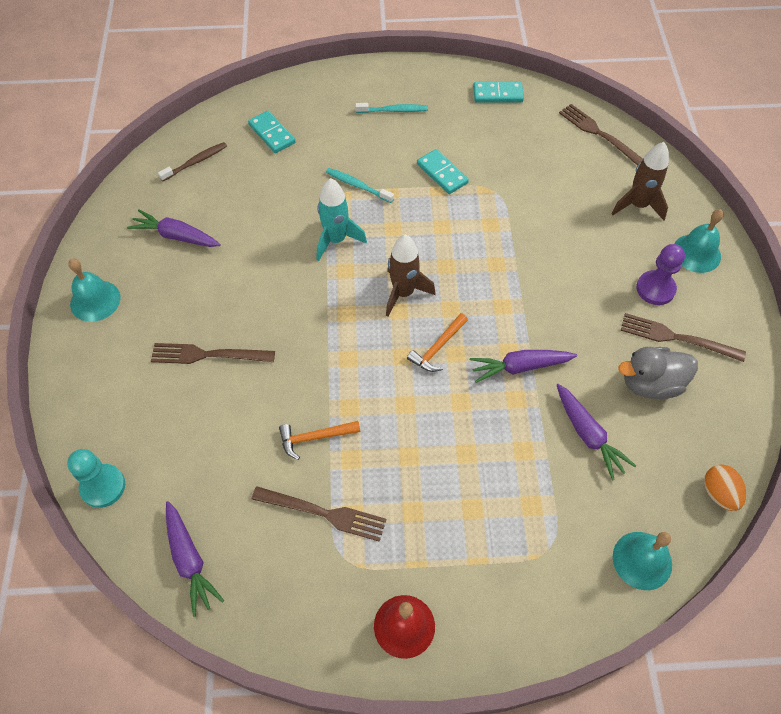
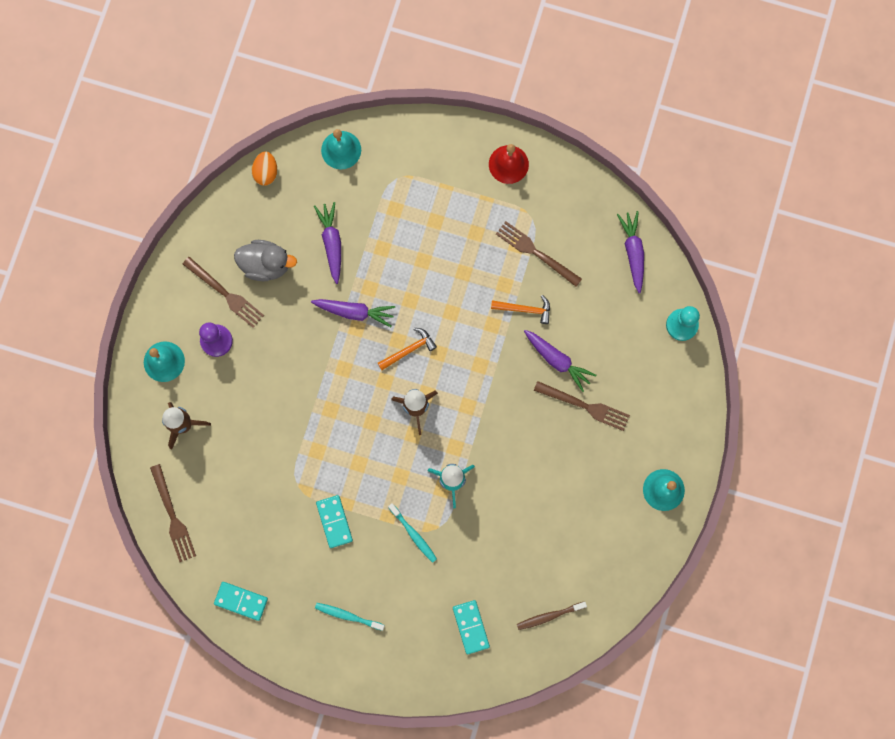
camera: 160 degrees left, 20 degrees up
purple carrot [127,209,221,247] -> purple carrot moved to [524,330,596,392]

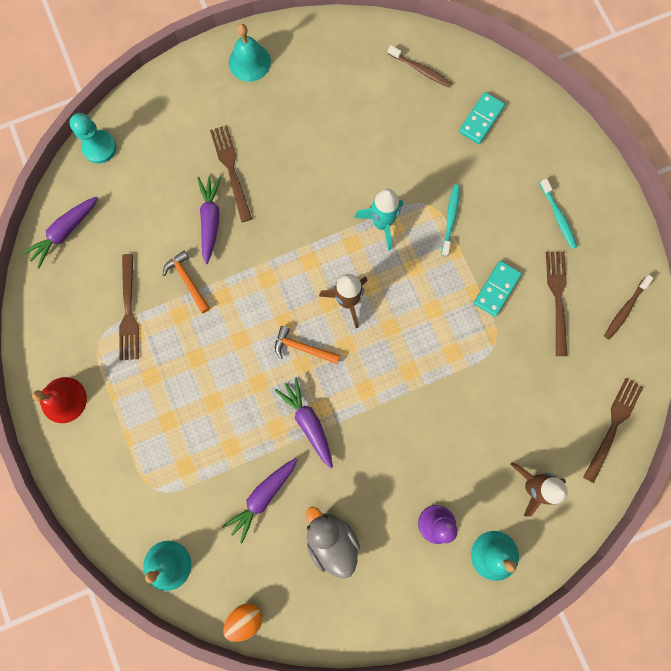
camera: 130 degrees left, 0 degrees up
brown fork [183,257,264,328] -> brown fork moved to [546,251,567,356]
turquoise domino [214,582,268,621] -> brown toothbrush [604,275,653,340]

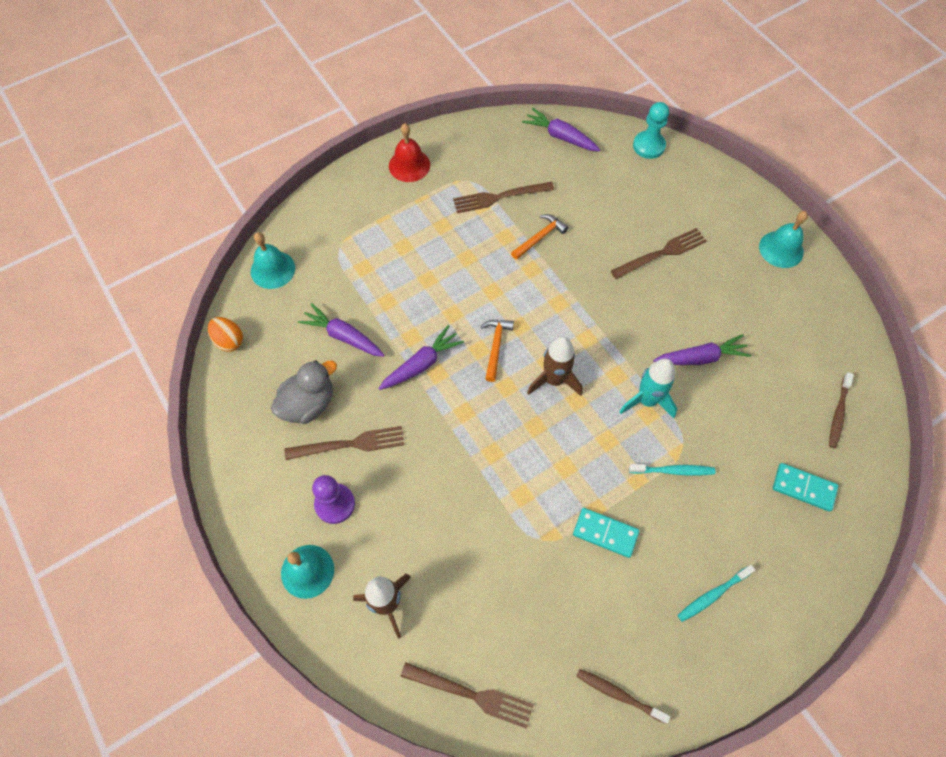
camera: 80 degrees right, 15 degrees down
purple carrot [197,177,221,264] -> purple carrot moved to [653,334,751,365]
brown fork [546,251,567,356] -> brown fork moved to [285,426,404,460]

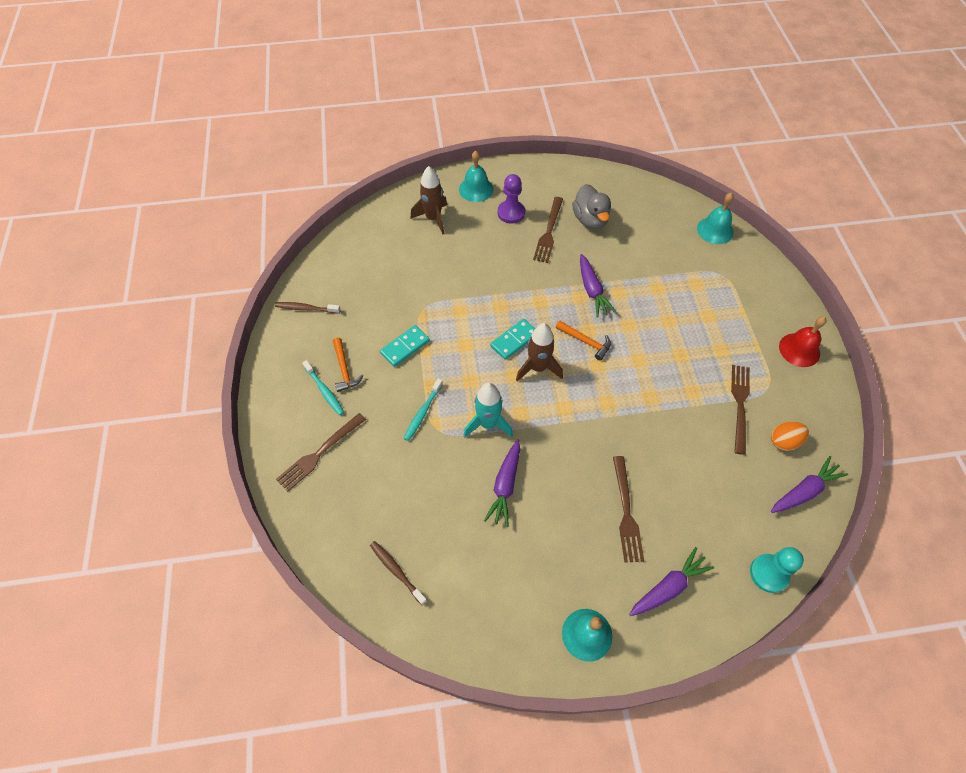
camera: 115 degrees right, 5 degrees down
orange egg [208,317,243,352] -> orange egg moved to [771,422,809,451]
purple carrot [298,303,384,357] -> purple carrot moved to [629,547,714,616]
brown fork [400,662,534,729] -> brown fork moved to [276,413,366,492]
orange hammer [511,214,568,260] -> orange hammer moved to [333,338,363,392]
brown toothbrush [576,669,670,724] -> brown toothbrush turned 135 degrees counterclockwise [275,302,341,314]
turquoise toothbrush [678,565,755,622] -> turquoise toothbrush turned 150 degrees clockwise [302,360,344,415]
turquoise domino [773,463,838,512] -> turquoise domino moved to [490,319,535,360]

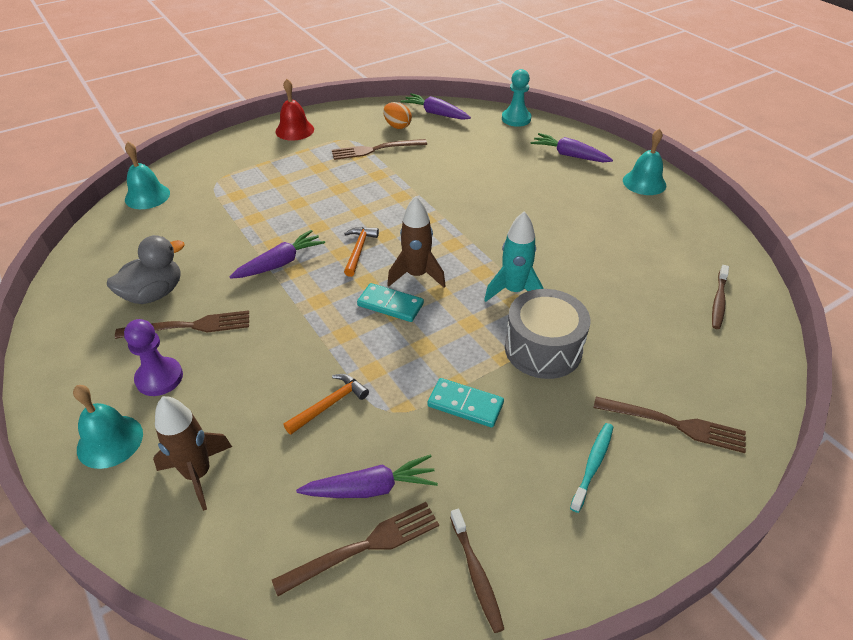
camera: 115 degrees left, 15 degrees down
orange hammer [333,338,363,392] -> orange hammer moved to [283,374,369,435]
turquoise toothbrush [404,378,443,441] -> grey drum [505,289,590,379]
purple carrot [484,440,520,527] -> purple carrot moved to [296,454,438,498]
brown fork [613,456,644,562] -> brown fork moved to [272,502,439,596]

